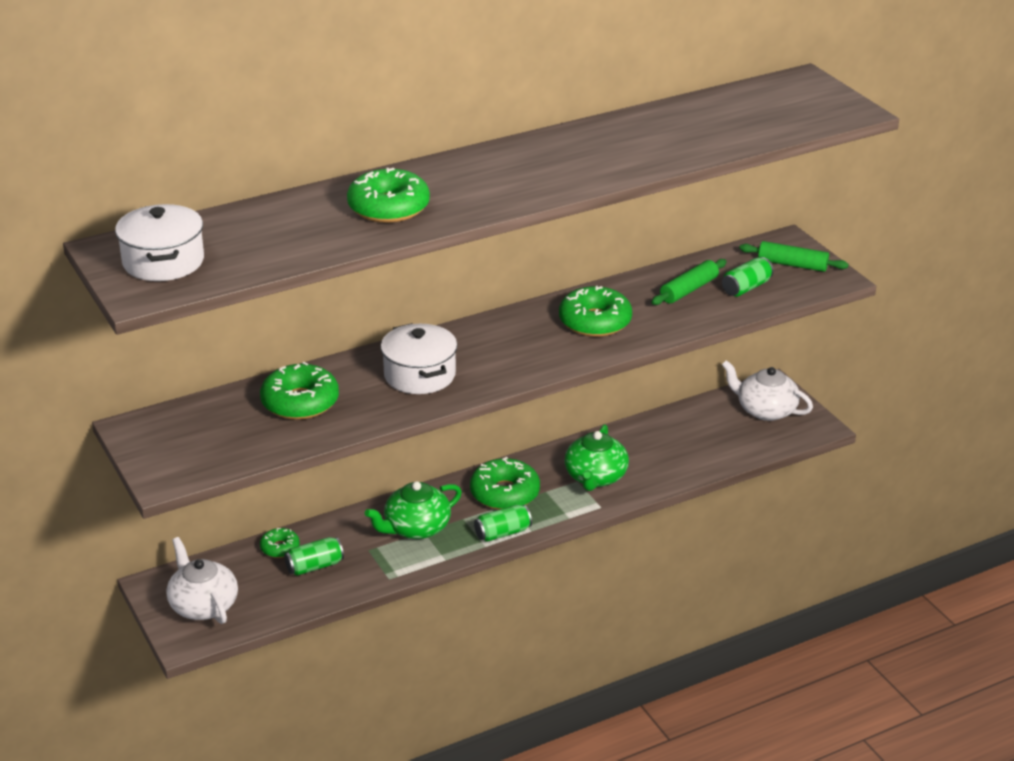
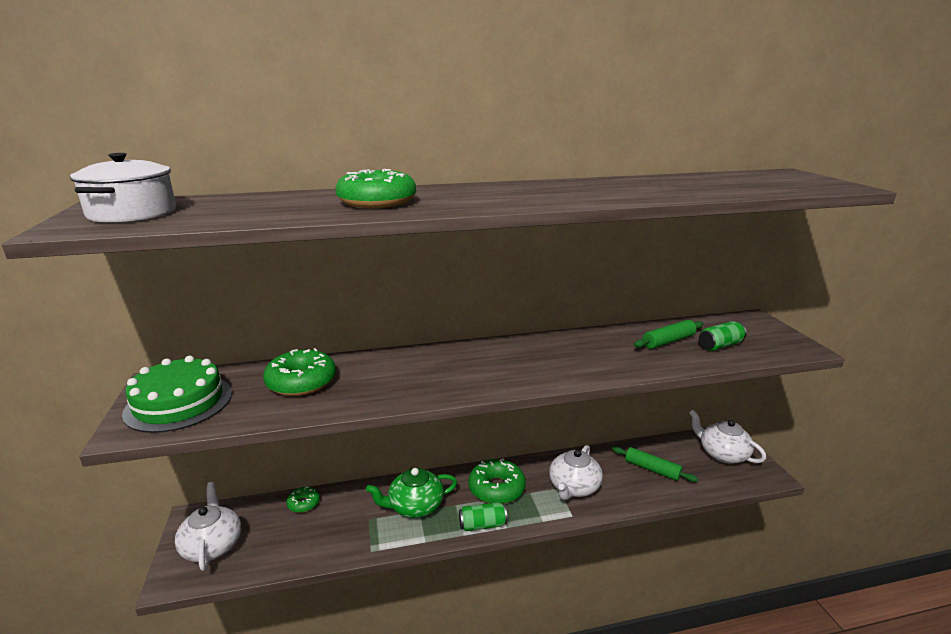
camera: 15 degrees right, 10 degrees down
green can [284,537,344,576] -> none
white pot [381,323,457,394] -> none
green donut [559,286,632,337] -> none
green teapot [564,424,629,491] -> white teapot [549,445,603,500]
green rolling pin [739,241,849,272] -> green rolling pin moved to [612,446,698,482]
none -> green cake [122,356,232,433]

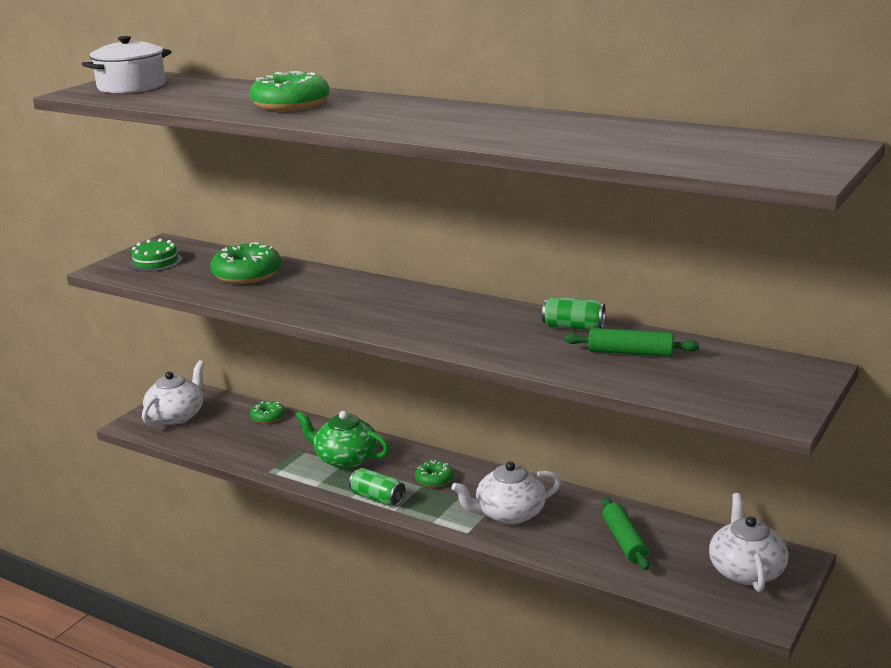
camera: 45 degrees right, 0 degrees up
green cake [122,356,232,433] -> green cake [129,238,183,272], size x0.58
green donut [468,459,526,504] -> green donut [415,460,454,488], size x0.54
green can [699,321,747,351] -> green can moved to [542,297,606,330]

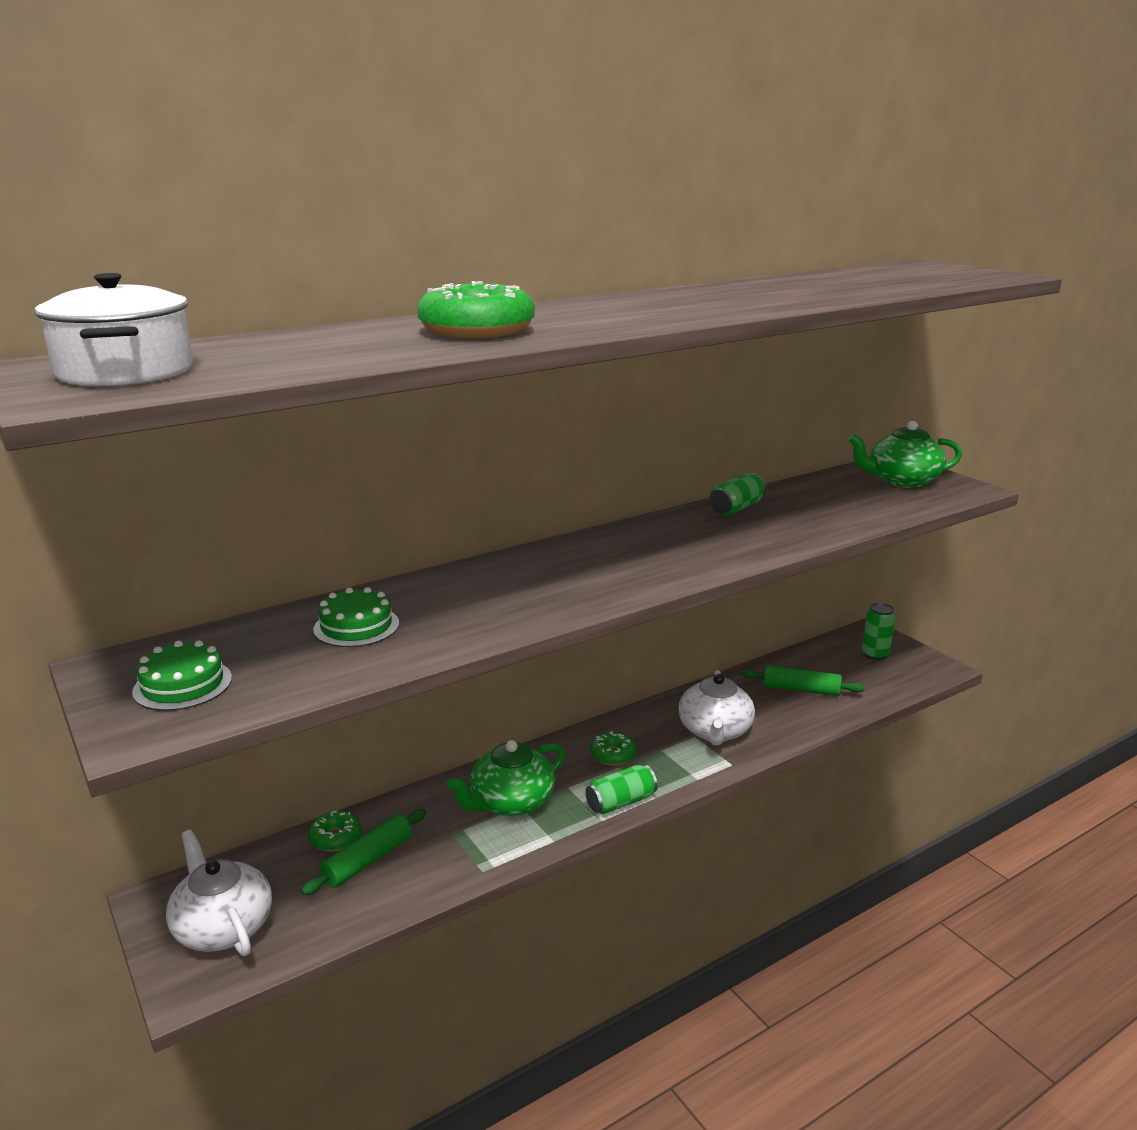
camera: 65 degrees left, 0 degrees up
green donut [210,242,282,284] -> green cake [313,587,399,647]
green rolling pin [564,328,699,357] -> green rolling pin moved to [301,809,426,895]
white teapot [709,493,789,592] -> green can [862,603,895,660]
none -> green teapot [848,421,962,488]

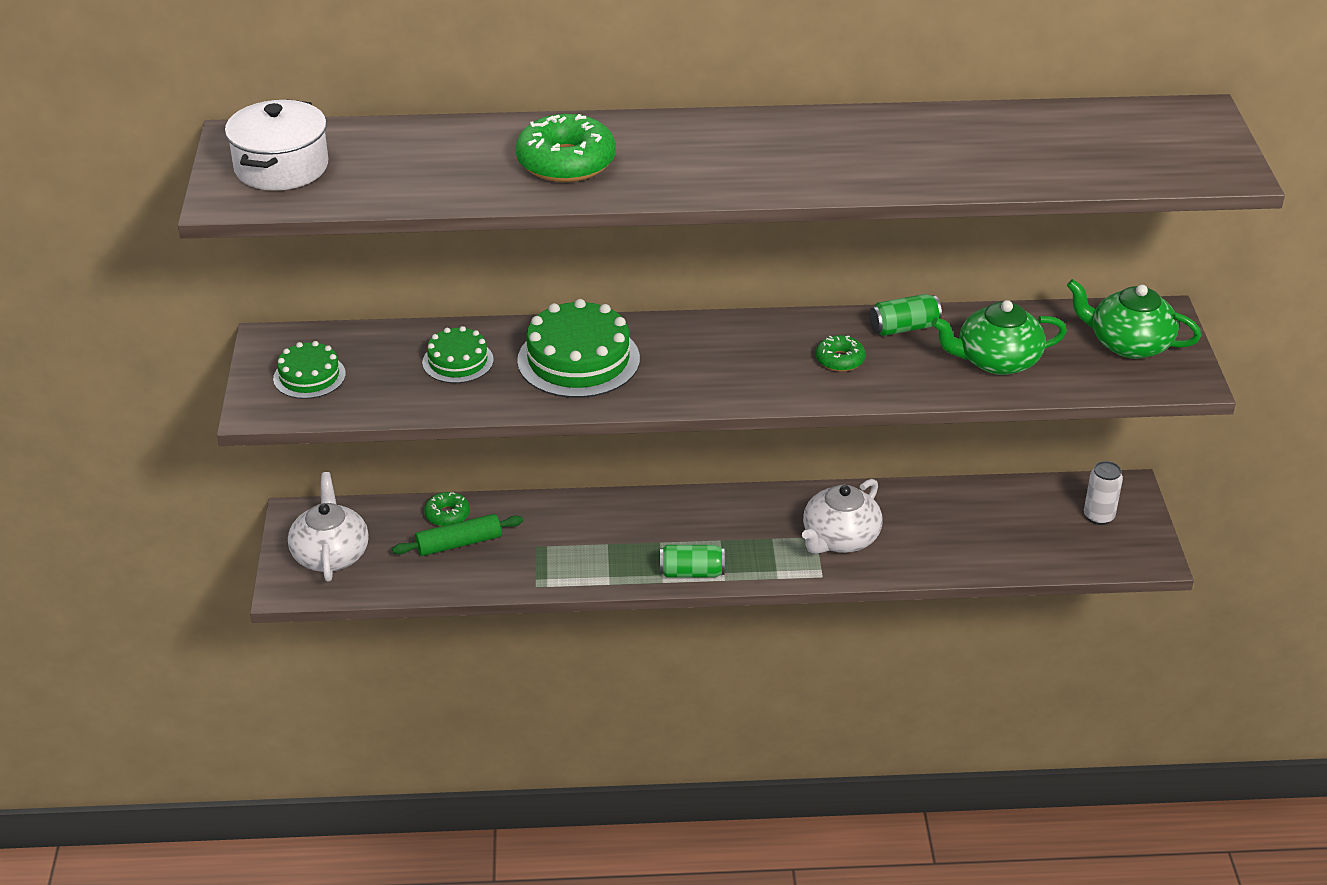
camera: 30 degrees right, 15 degrees up
green teapot [446,740,565,816] -> green teapot moved to [931,300,1067,375]
green donut [590,731,636,766] -> green donut moved to [816,335,866,372]
green rolling pin [742,665,865,696] -> none
green can [862,603,895,660] -> white can [1084,461,1123,525]
none -> green cake [517,299,640,398]

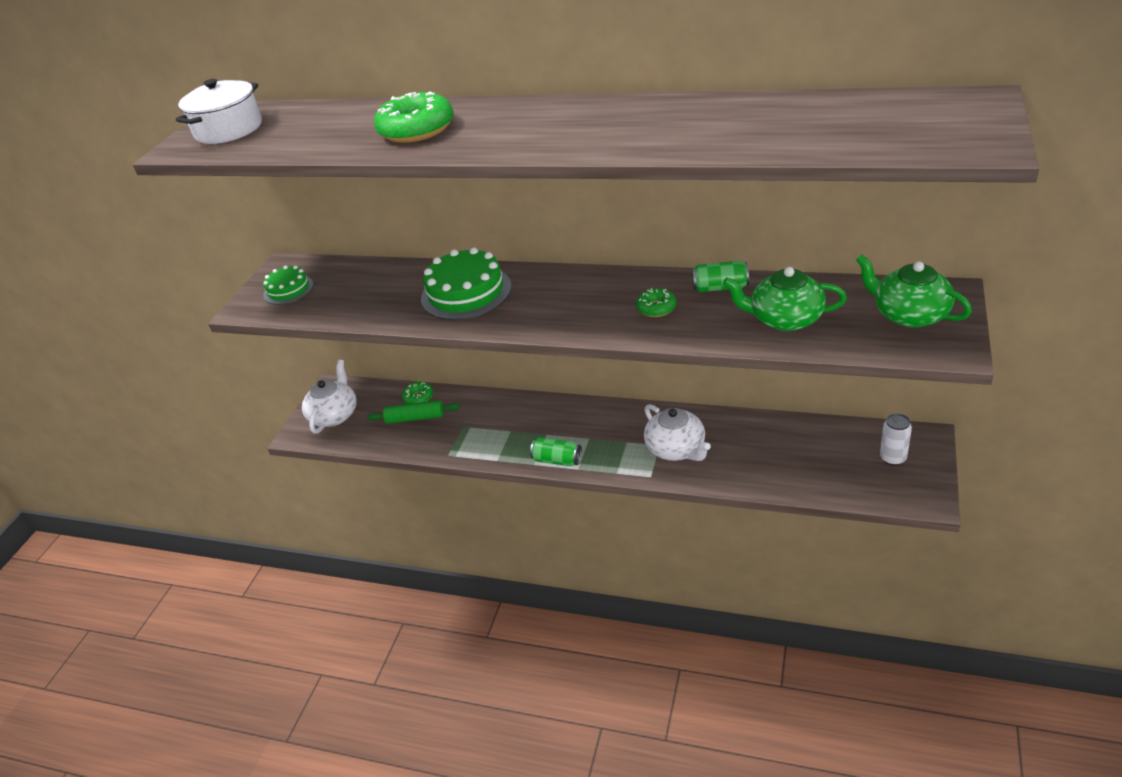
camera: 25 degrees right, 0 degrees up
green cake [422,326,494,383] -> none
white teapot [802,479,882,554] -> white teapot turned 90 degrees counterclockwise [644,404,711,461]

